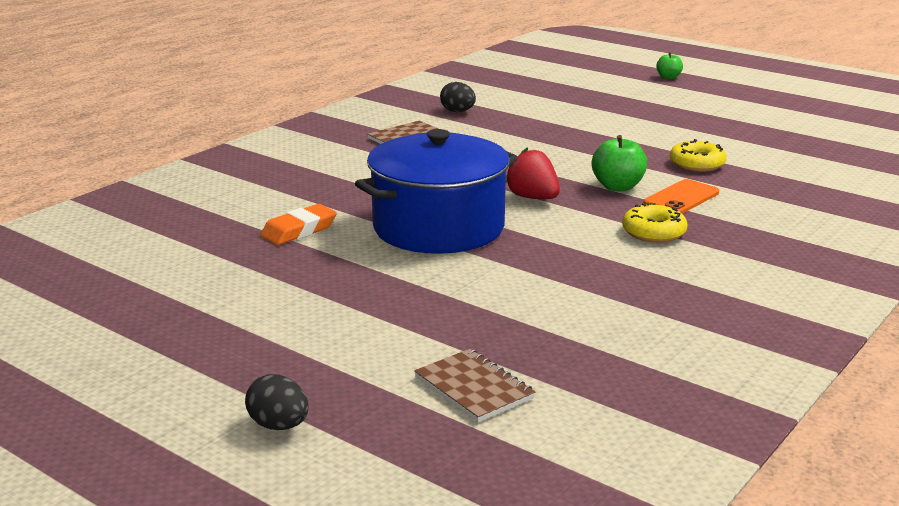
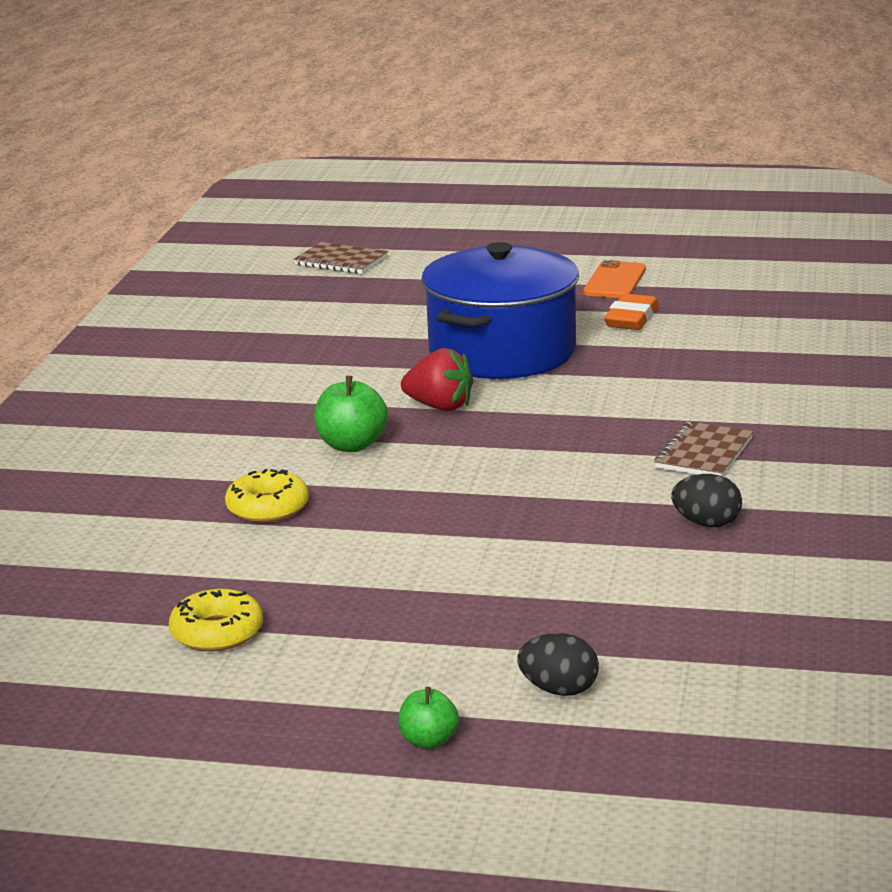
camera: 155 degrees right, 0 degrees up
black egg [245,374,308,430] -> black egg moved to [517,633,599,696]
yellow donut [622,203,688,243] -> yellow donut moved to [169,589,263,651]
orange phone [643,179,719,214] -> orange phone moved to [583,260,646,298]

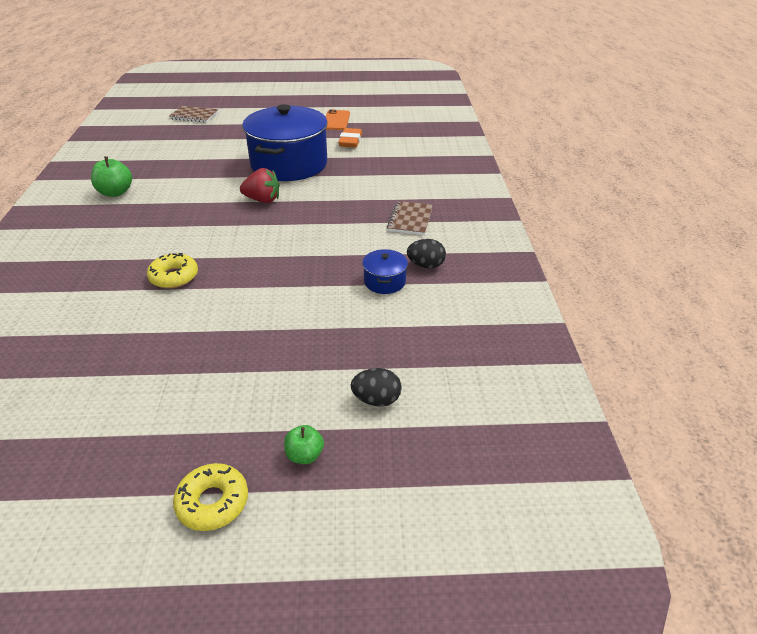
camera: 15 degrees left, 15 degrees up
yellow donut [169,589,263,651] -> yellow donut moved to [173,463,248,531]
green apple [314,376,388,452] -> green apple moved to [91,156,132,197]
none -> blue pot [362,249,408,294]

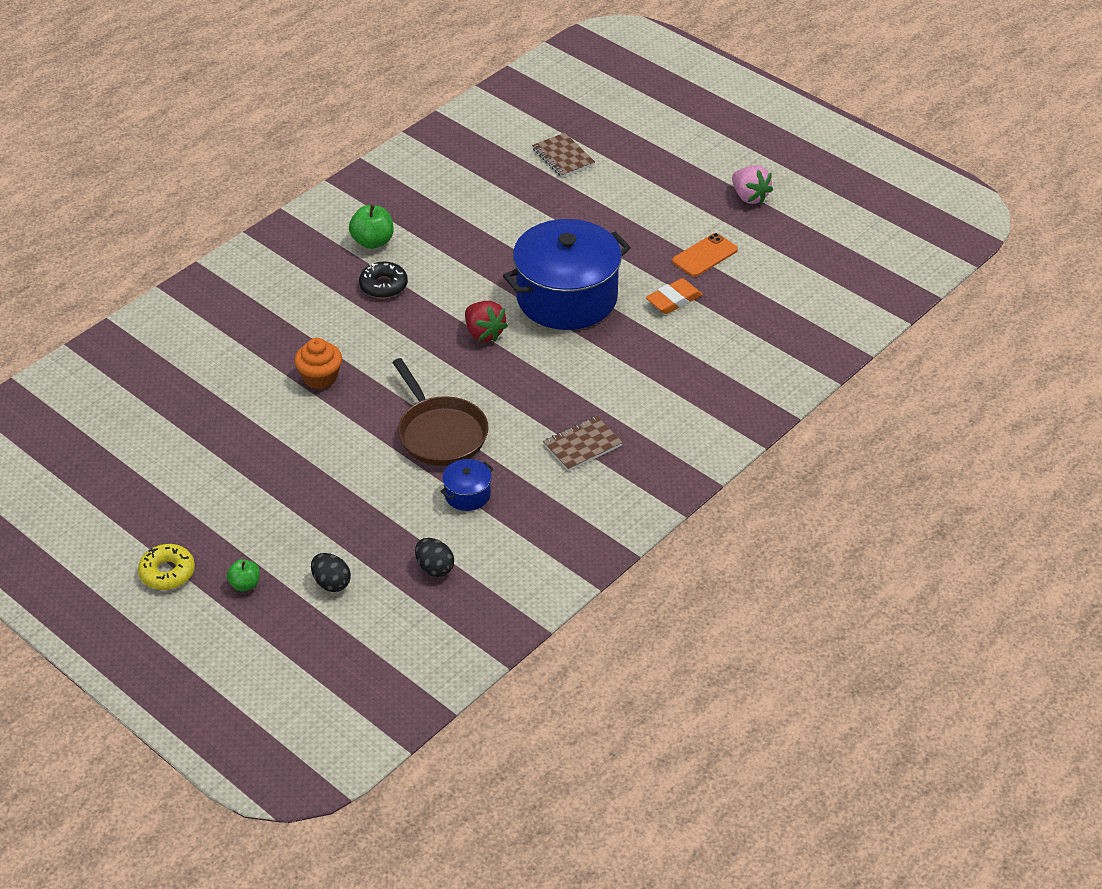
camera: 45 degrees right, 5 degrees up
yellow donut [147,253,198,288] -> orange cupcake [294,338,342,389]
black egg [407,239,446,268] -> black egg moved to [415,538,454,577]
none -> black donut [359,261,408,298]
none -> brown pan [392,358,489,466]
none -> pink strawberry [732,166,773,204]

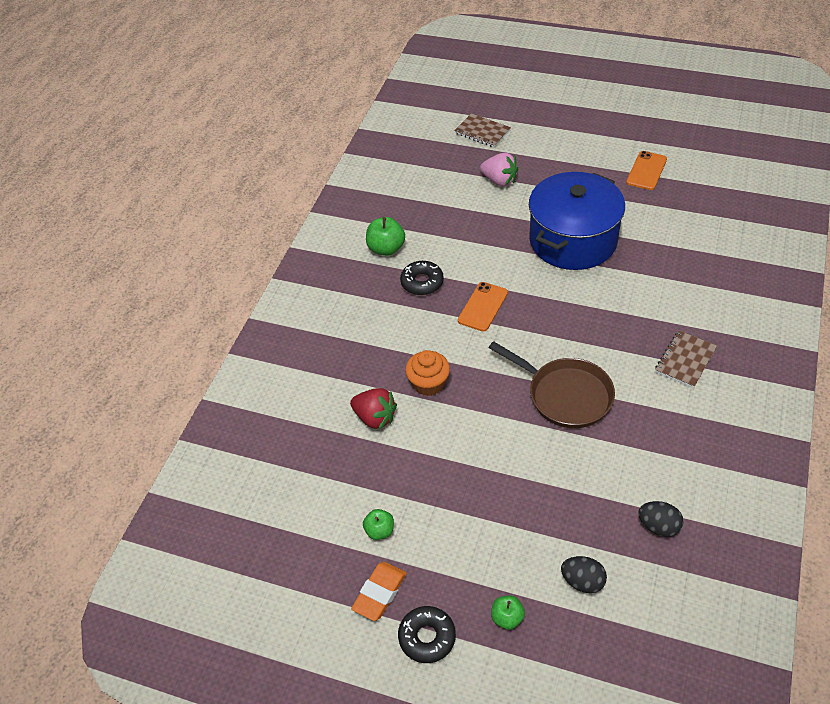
camera: 20 degrees left, 5 degrees up
yellow donut [138,544,195,590] -> black donut [398,606,456,663]
blue pot [440,459,494,511] -> none
red strawberry [465,301,508,342] -> red strawberry moved to [350,388,397,429]
orange eraser [646,278,703,314] -> orange eraser moved to [351,562,407,621]
pink strawberry [732,166,773,204] -> pink strawberry moved to [480,152,518,186]
none -> green apple [363,509,394,540]
none -> orange phone [458,282,508,331]

